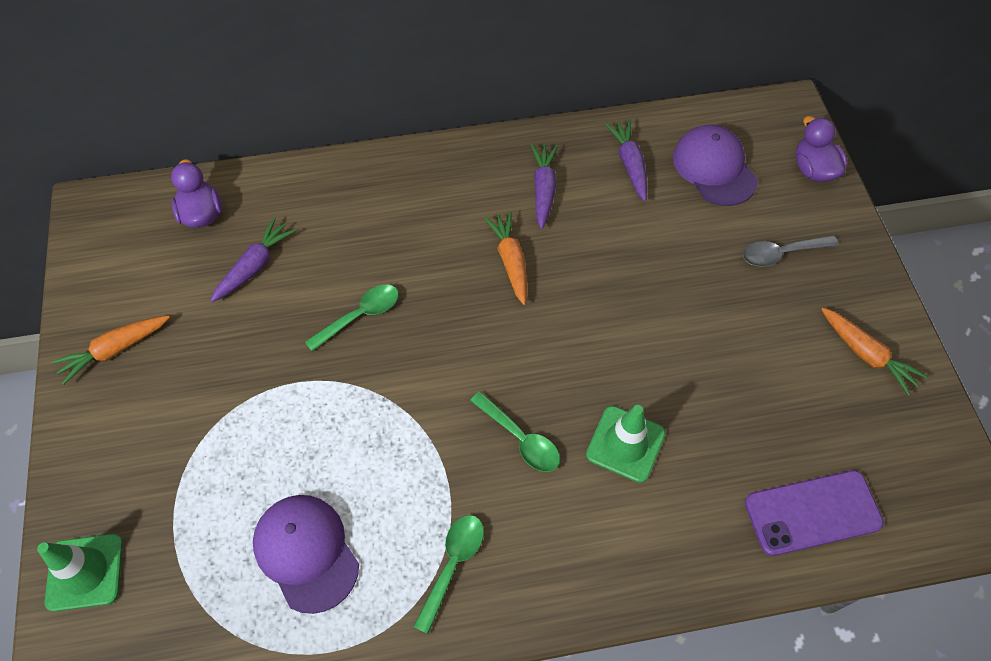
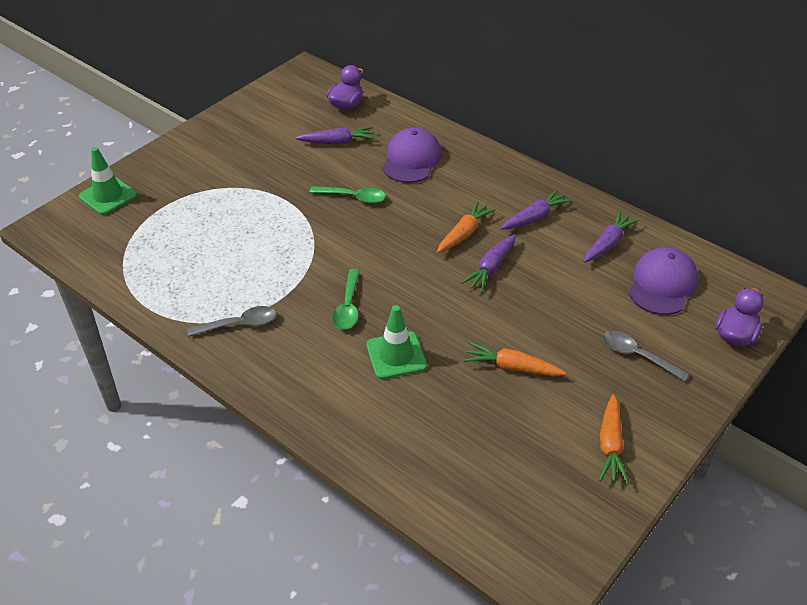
camera: 50 degrees right, 15 degrees down
orange carrot [52,315,170,385] -> orange carrot moved to [464,342,566,376]
purple cap [253,495,359,614] -> purple cap moved to [382,128,442,183]
green spoon [414,515,484,634] -> grey spoon [187,306,276,337]
purple phone [745,470,884,556] -> none
none -> purple carrot [461,234,516,293]

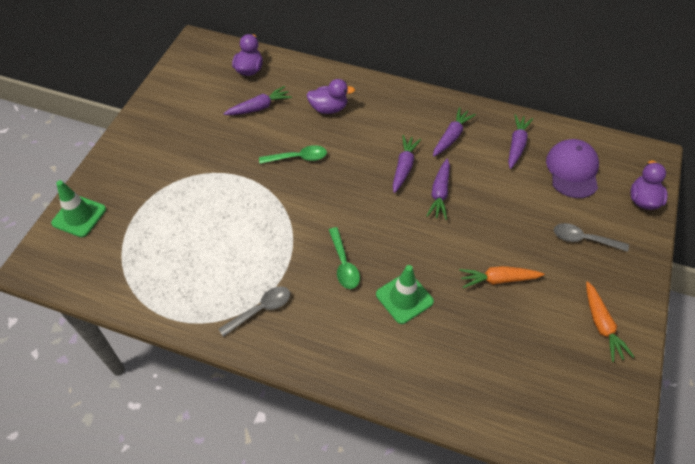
camera: 20 degrees left, 10 degrees up
purple cap [382,128,442,183] -> purple duck [307,79,355,114]
orange carrot [437,201,496,253] -> purple carrot [393,135,421,193]

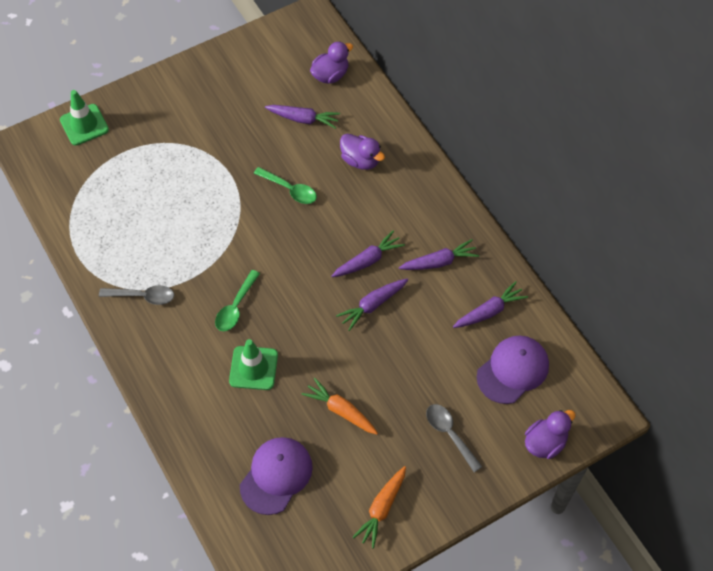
camera: 40 degrees right, 5 degrees up
none -> purple cap [240,437,313,515]

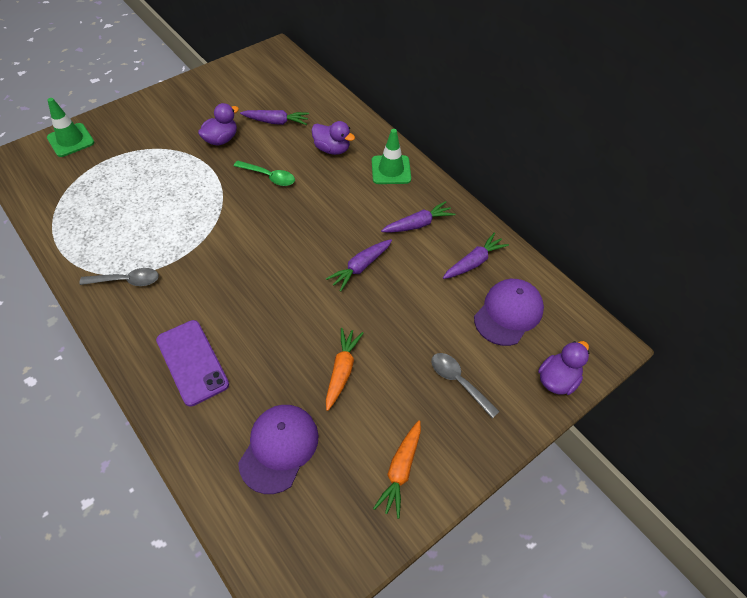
camera: 10 degrees left, 5 degrees down
green spoon [215,270,260,331] -> none
green traffic cone [229,339,278,390] -> green traffic cone moved to [372,129,411,184]
orange carrot [301,378,378,435] -> orange carrot turned 75 degrees clockwise [326,328,363,411]
purple duck [310,41,353,84] -> purple duck moved to [198,103,239,146]
purple carrot [332,231,405,277] -> none
none -> purple phone [156,320,229,407]

